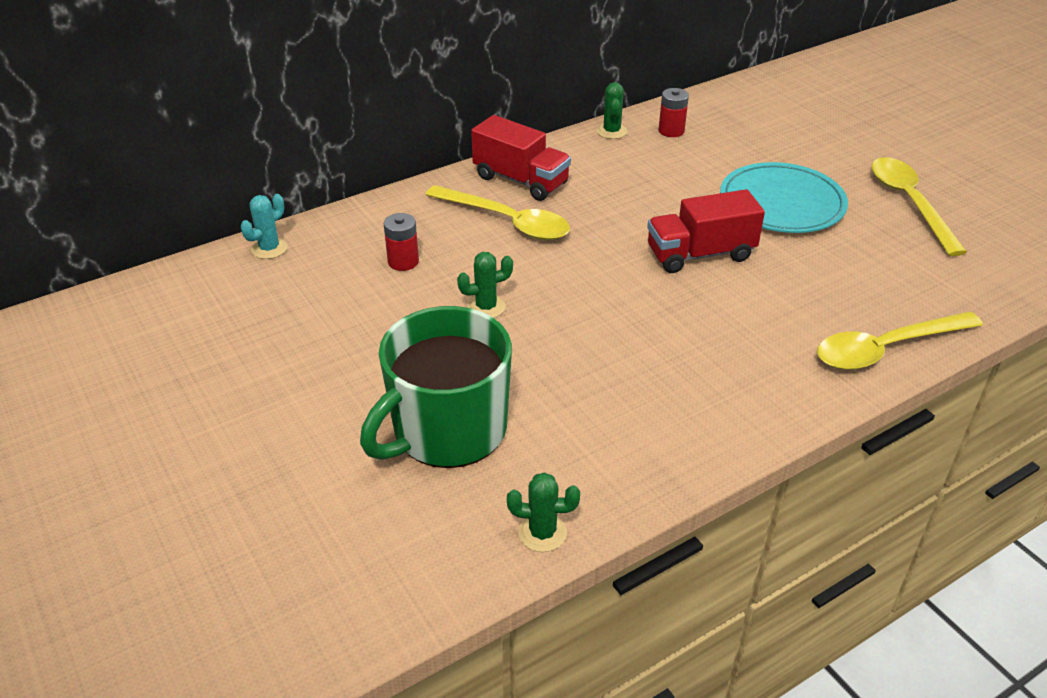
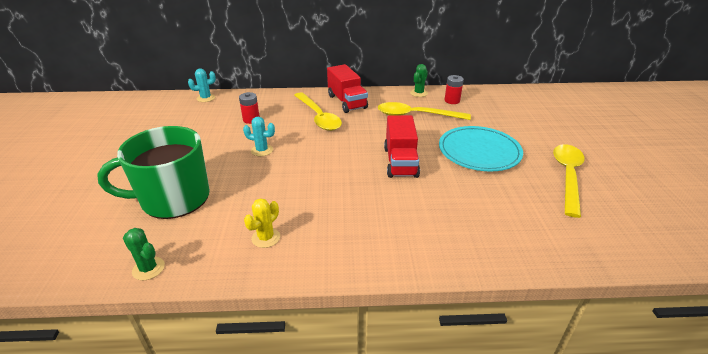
camera: 30 degrees right, 5 degrees down
green cactus [457,252,513,318] -> turquoise cactus [243,117,275,156]
red truck [647,189,765,273] -> red truck turned 105 degrees counterclockwise [384,115,420,178]
yellow spoon [817,312,983,370] -> yellow spoon moved to [378,102,471,120]
none -> yellow cactus [244,198,280,248]

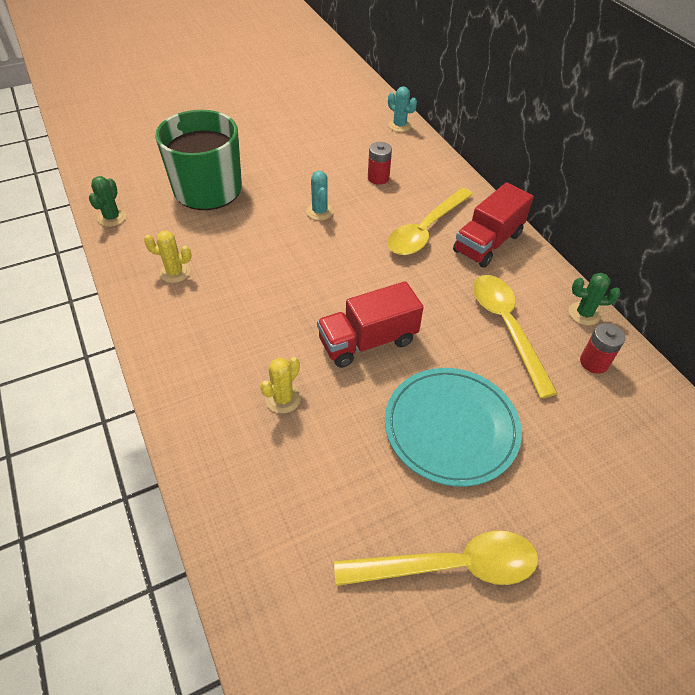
camera: 65 degrees right, 15 degrees up
none -> yellow cactus [260,357,301,413]

